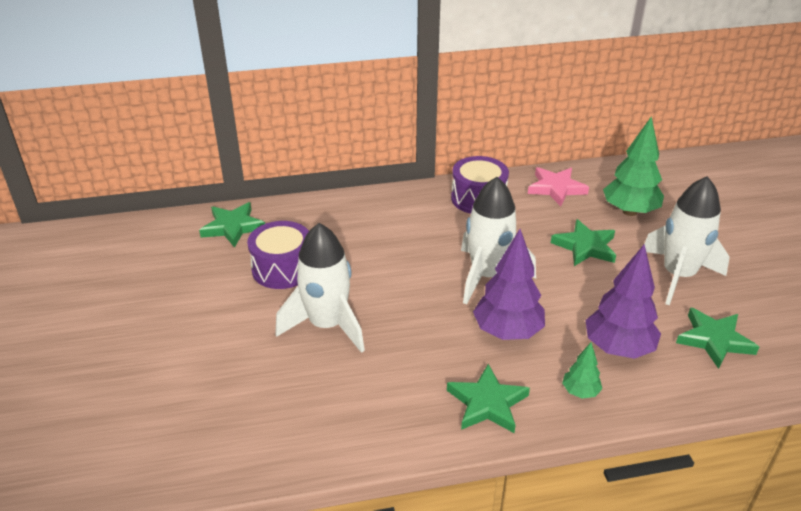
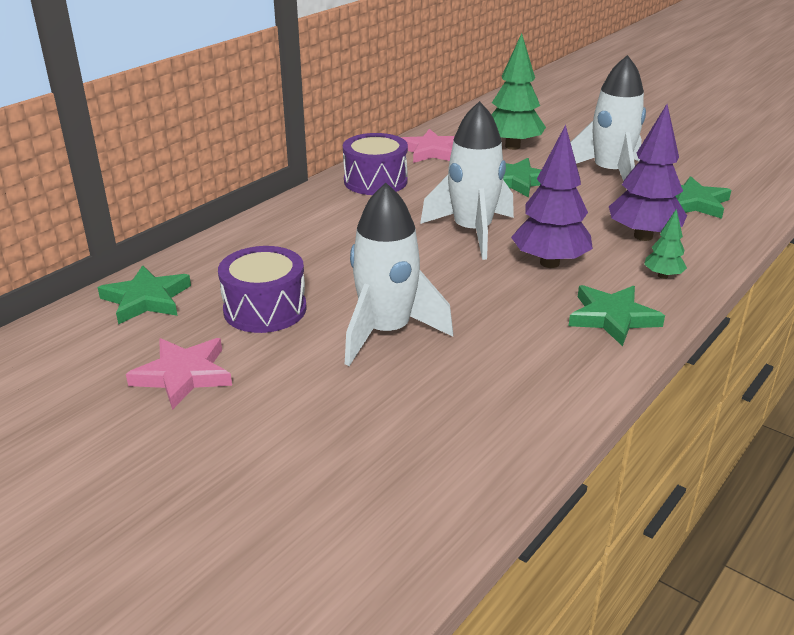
camera: 40 degrees left, 5 degrees down
none -> pink star [126,338,232,410]

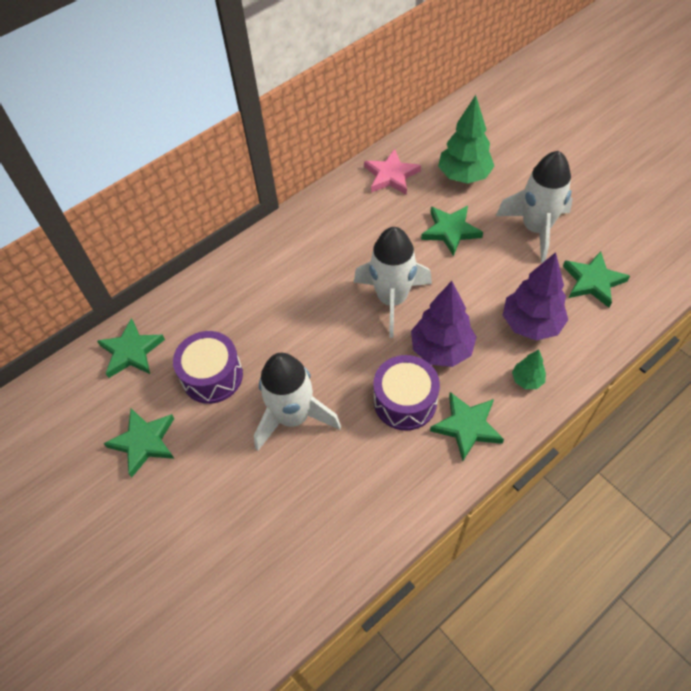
camera: 15 degrees right, 25 degrees up
pink star [126,338,232,410] -> green star [103,409,174,477]
purple drum [343,133,408,195] -> purple drum moved to [373,355,440,431]

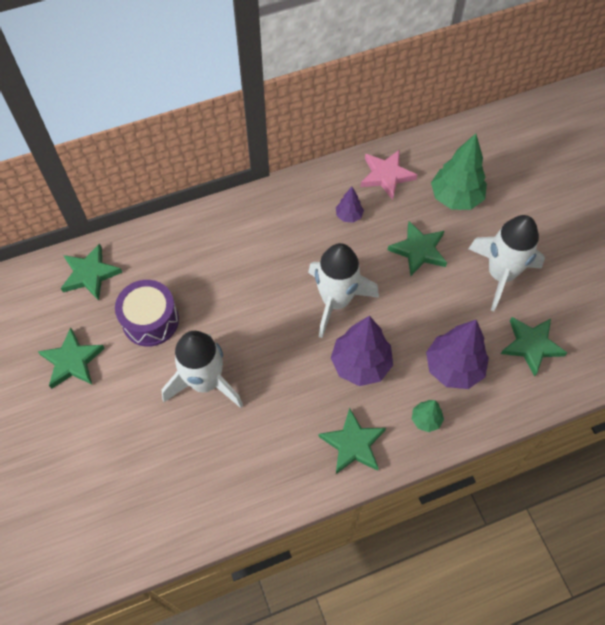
camera: 15 degrees right, 5 degrees up
purple drum [373,355,440,431] -> none
none -> purple tree [336,187,364,223]

